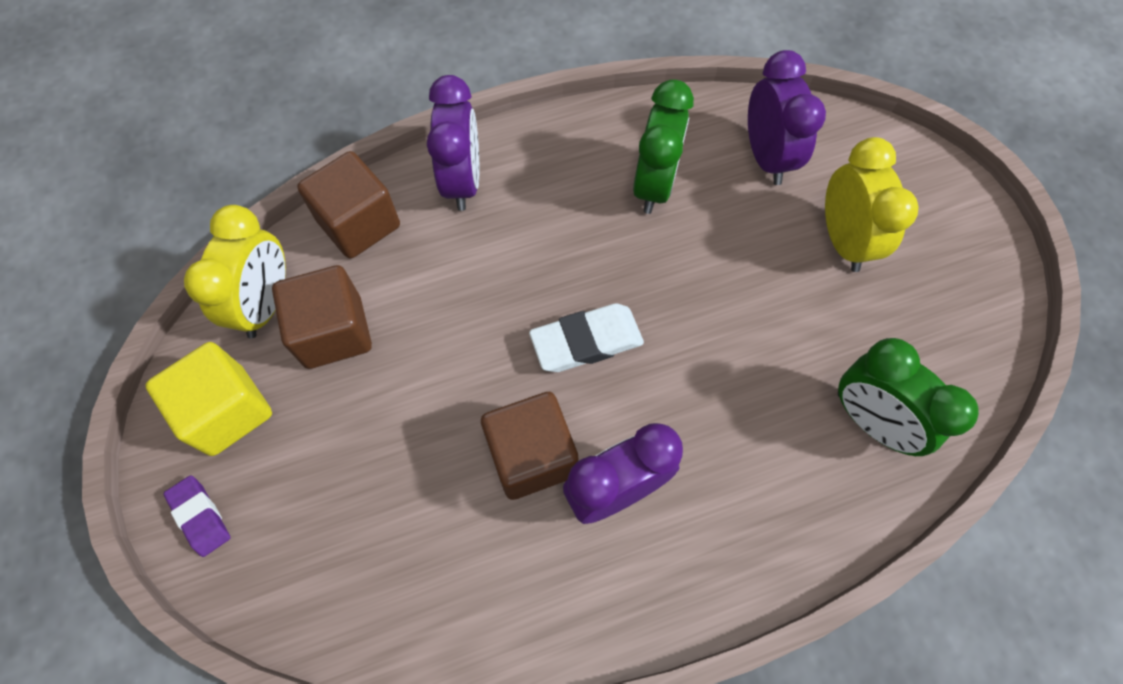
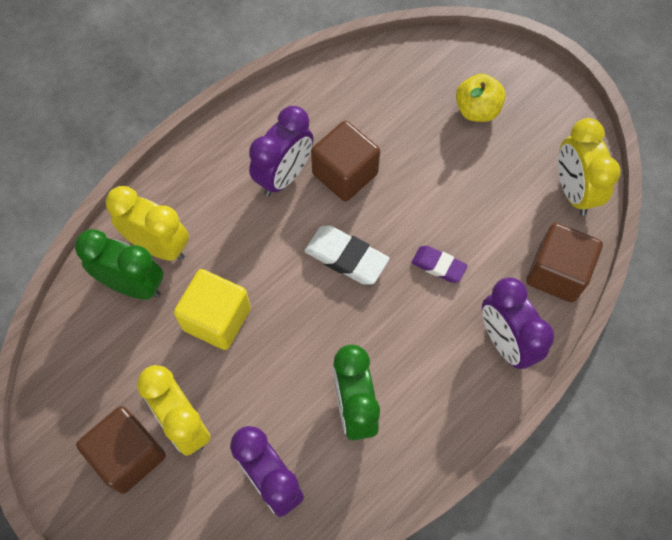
camera: 155 degrees right, 0 degrees up
yellow cube [145,342,272,456] -> yellow cube moved to [174,269,251,350]
purple eraser [163,475,231,557] -> purple eraser moved to [411,246,468,283]
brown cube [272,265,372,369] -> brown cube moved to [76,406,166,494]
white eraser [529,304,644,372] -> white eraser turned 75 degrees clockwise [304,225,389,285]
none -> yellow clock [106,186,189,261]
none -> yellow apple [456,74,506,122]

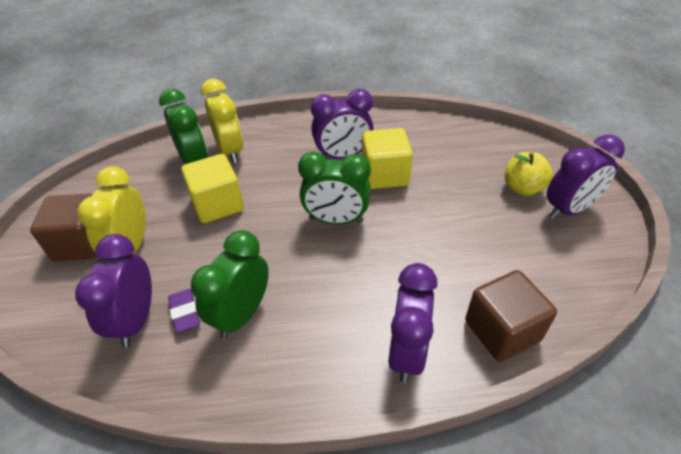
camera: 40 degrees right, 20 degrees down
white eraser [304,225,389,285] -> green clock [298,151,371,224]
brown cube [311,121,380,202] -> yellow cube [362,128,413,189]
purple eraser [411,246,468,283] -> purple eraser moved to [168,289,200,333]
yellow clock [558,118,621,216] -> none
none -> purple clock [547,135,625,219]

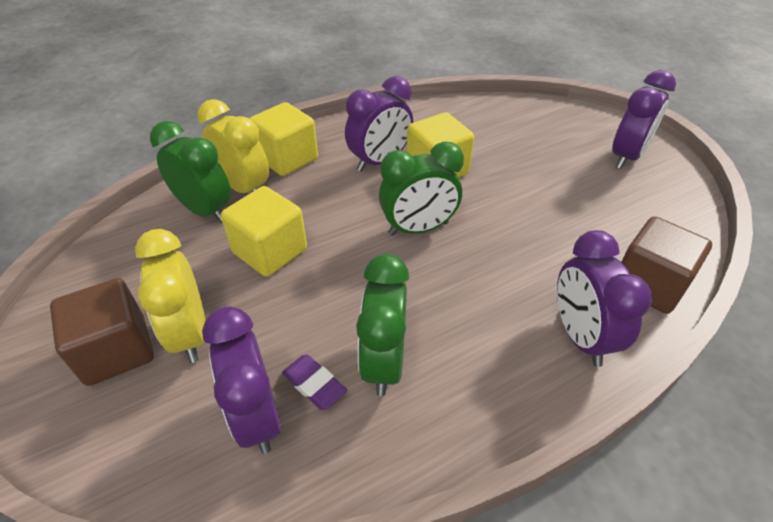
camera: 25 degrees left, 0 degrees up
yellow apple [505,152,553,196] -> none
none -> yellow cube [249,102,318,176]

